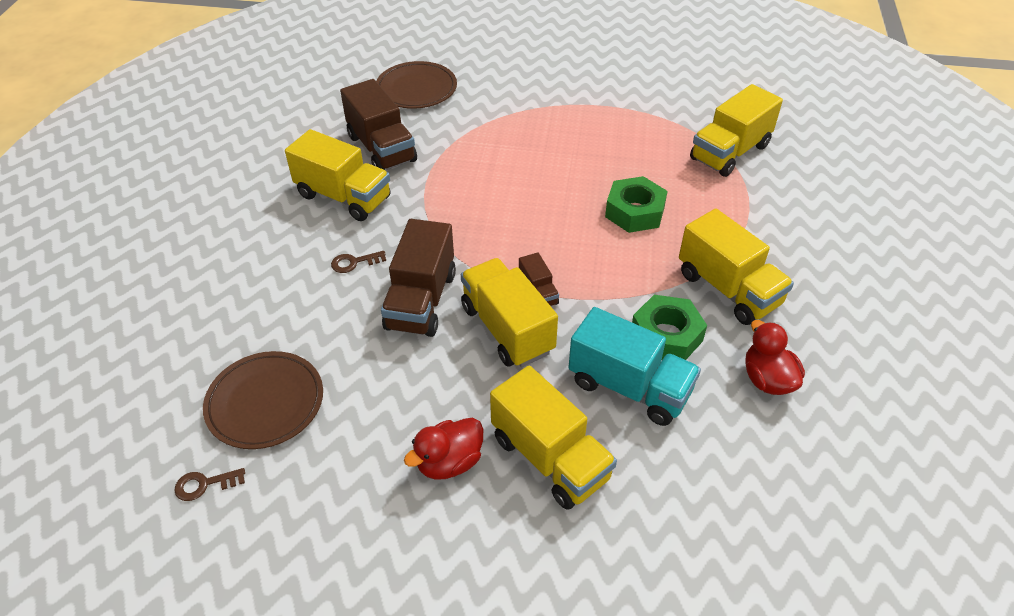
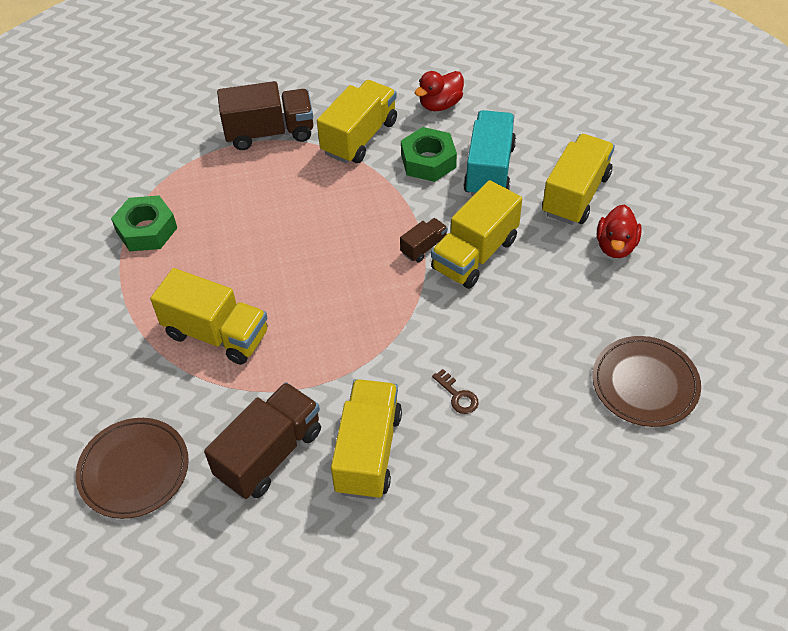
camera: 110 degrees left, 5 degrees up
brown key [174,468,245,501] -> none
brown truck [381,219,456,337] -> brown truck moved to [217,81,313,150]
red duck [404,418,483,480] -> red duck turned 75 degrees clockwise [597,205,642,258]
green nut [605,176,668,233] -> green nut moved to [111,196,177,251]
yellow truck [690,84,783,177] -> yellow truck moved to [150,268,267,365]

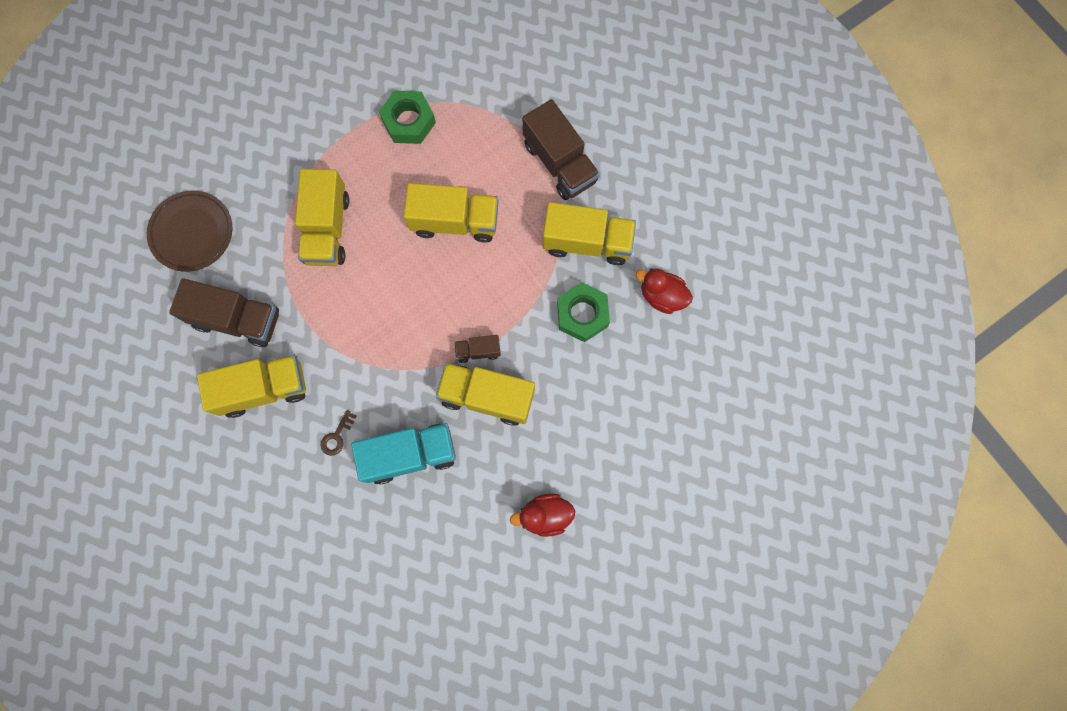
camera: 65 degrees right, 25 degrees up
brown truck [400,218,448,263] -> brown truck turned 150 degrees clockwise [454,335,501,363]
turquoise truck [463,110,516,196] -> turquoise truck moved to [352,423,456,485]
yellow truck [542,134,615,225] -> yellow truck moved to [404,183,498,243]
brown plate [592,336,701,427] -> none

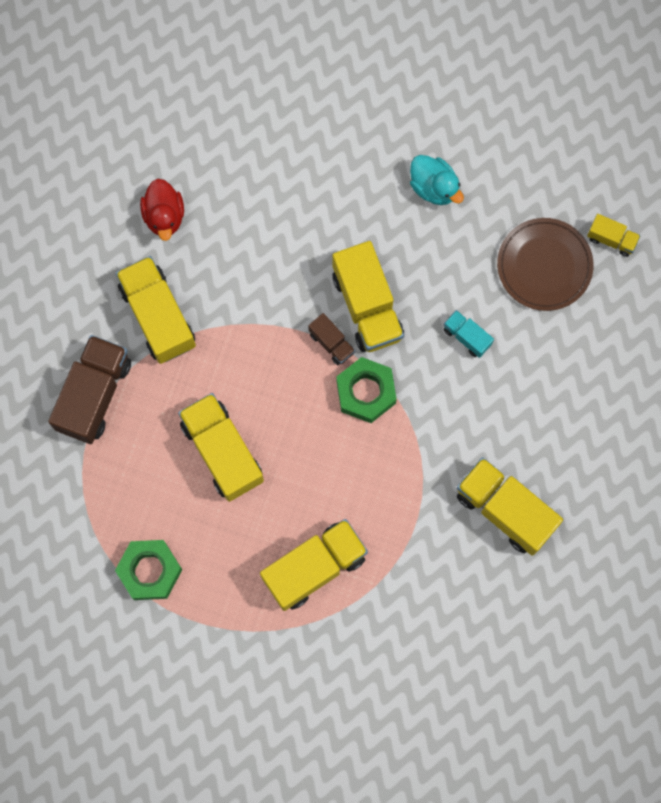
camera: 125 degrees left, 0 degrees up
brown plate [147,190,232,272] -> brown plate moved to [497,218,594,311]
brown truck [169,279,279,347] -> none
brown key [321,410,356,456] -> none
turquoise truck [352,423,456,485] -> turquoise truck [444,310,494,358], size x0.49
red duck [510,494,575,537] -> turquoise duck [410,155,464,205]
green nut [557,282,610,342] -> green nut moved to [336,357,397,423]
none -> yellow truck [587,214,640,257]

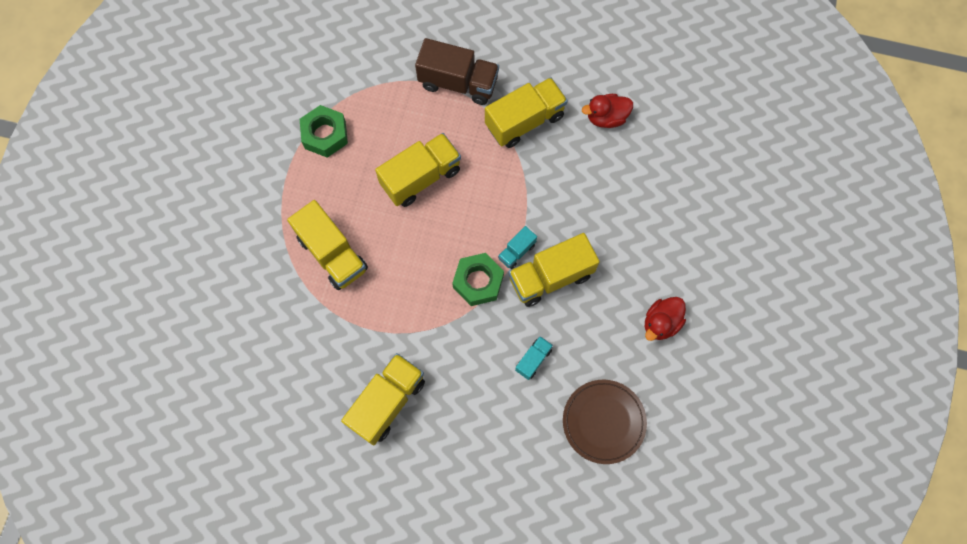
camera: 85 degrees right, 5 degrees down
brown truck [308,313,355,365] -> turquoise truck [498,226,537,269]
turquoise duck [410,155,464,205] -> red duck [645,297,686,341]
yellow truck [587,214,640,257] -> none

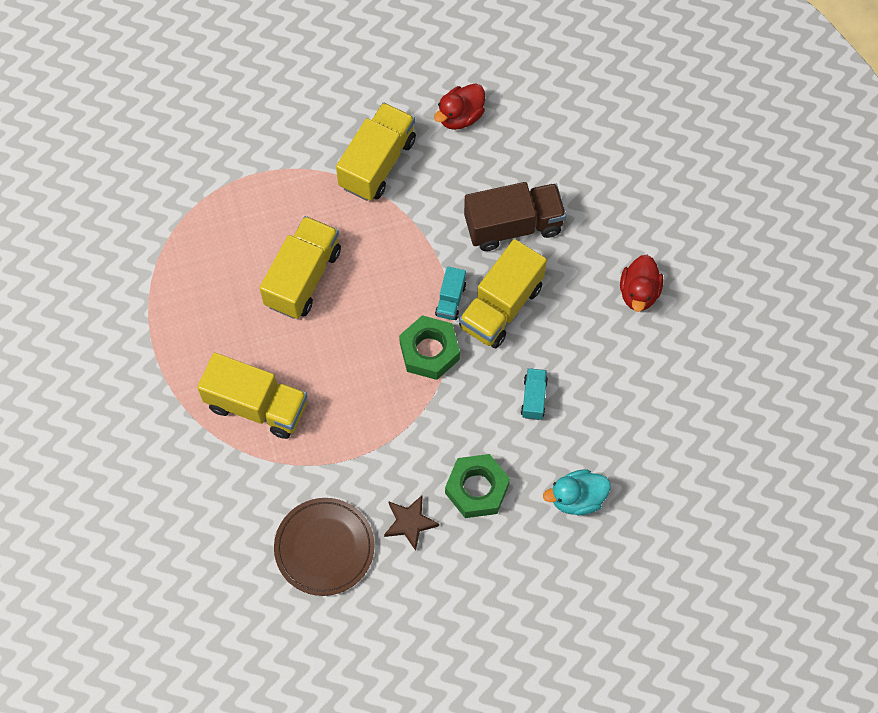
camera: 30 degrees left, 5 degrees down
green nut [300,105,348,158] -> green nut moved to [445,454,510,518]
yellow truck [341,353,425,445] -> brown star [384,495,439,551]
brown truck [415,38,499,105] -> brown truck moved to [464,182,566,251]
brown plate [563,380,647,464] -> brown plate moved to [274,498,374,596]
none -> turquoise duck [543,469,611,515]

